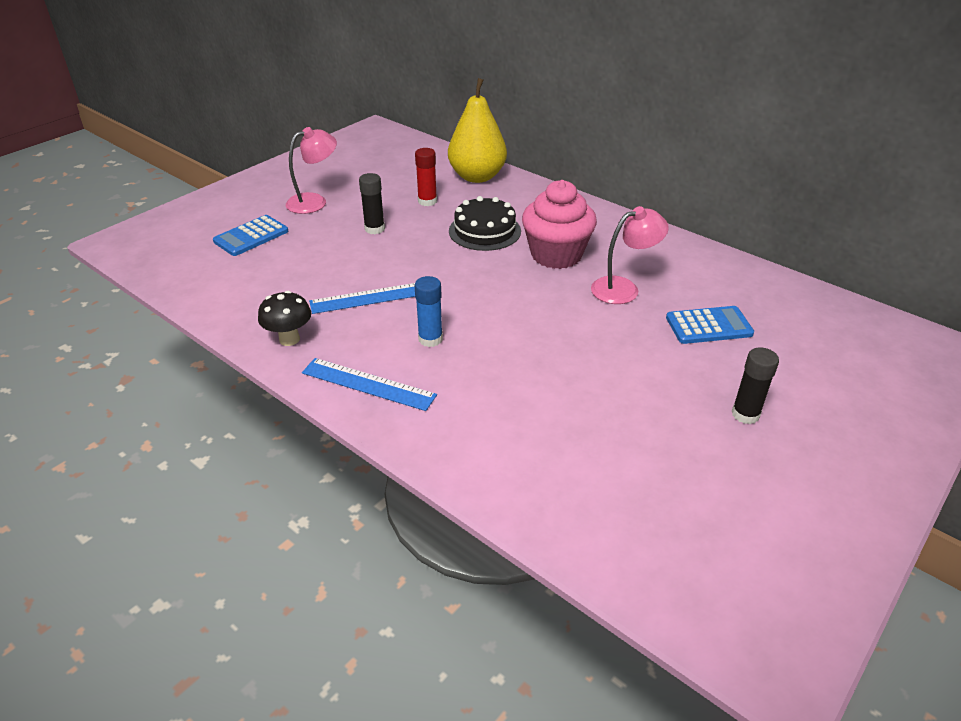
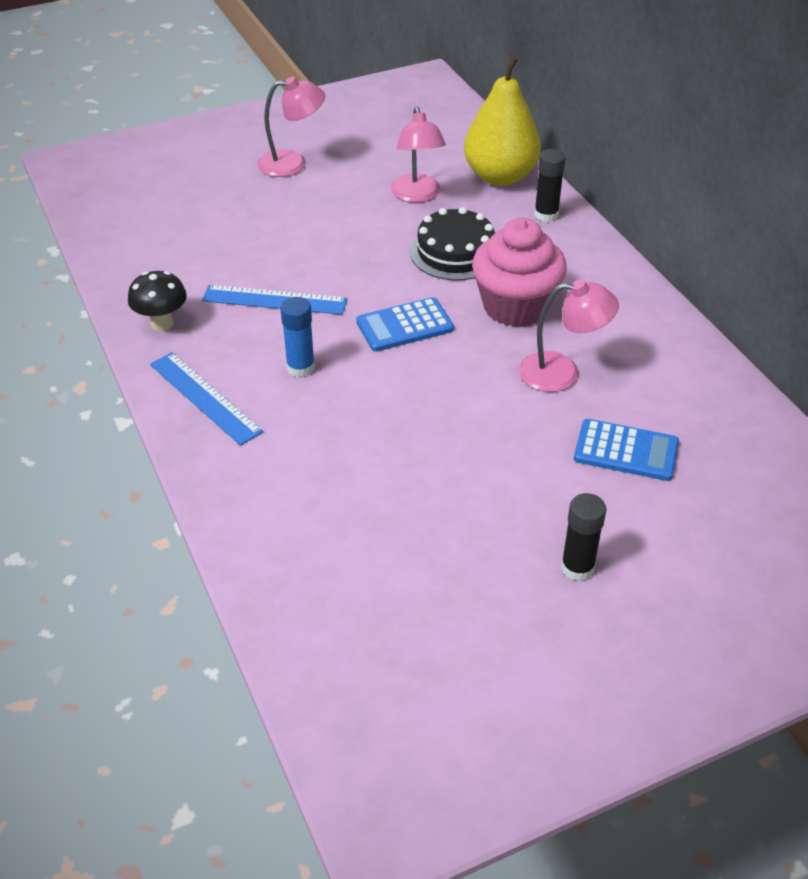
camera: 25 degrees right, 5 degrees up
blue calculator [213,215,288,256] -> blue calculator moved to [356,297,454,352]
black glue stick [359,173,385,234] -> black glue stick moved to [534,149,566,222]
red glue stick [415,148,437,206] -> pink lamp [391,107,446,203]

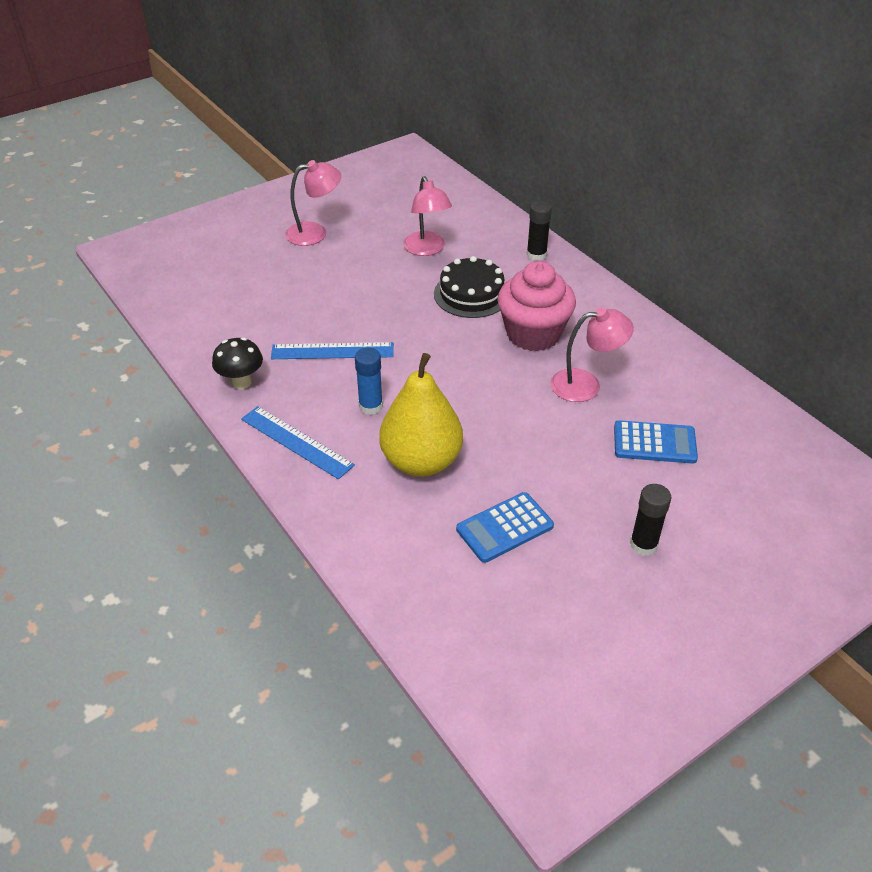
camera: 10 degrees left, 0 degrees up
blue calculator [356,297,454,352] -> blue calculator moved to [456,492,554,563]
yellow pear [464,56,541,186] -> yellow pear moved to [379,353,463,477]

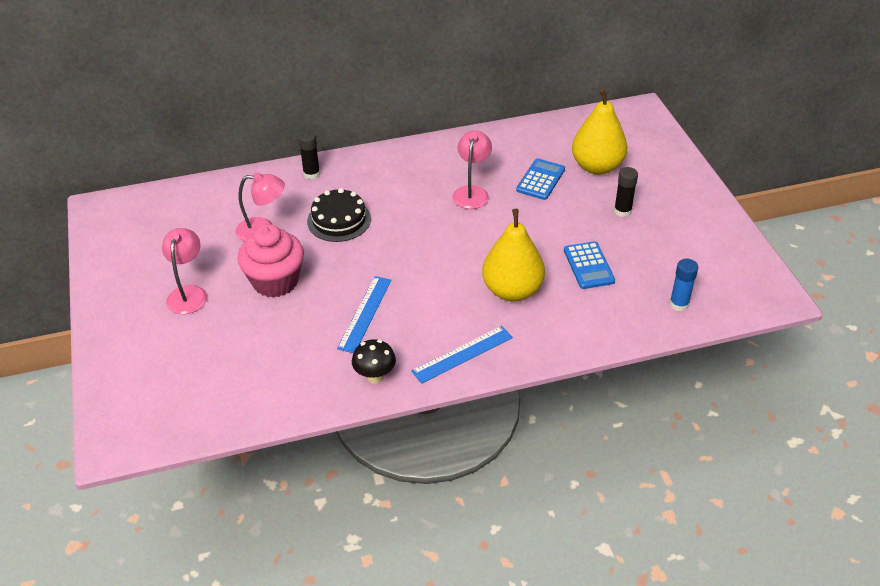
camera: 70 degrees left, 0 degrees up
blue glue stick [355,348,383,415] -> blue glue stick moved to [669,259,698,311]
pink cupcake [497,261,576,351] -> pink cupcake moved to [237,224,304,297]
none -> yellow pear [572,89,627,175]

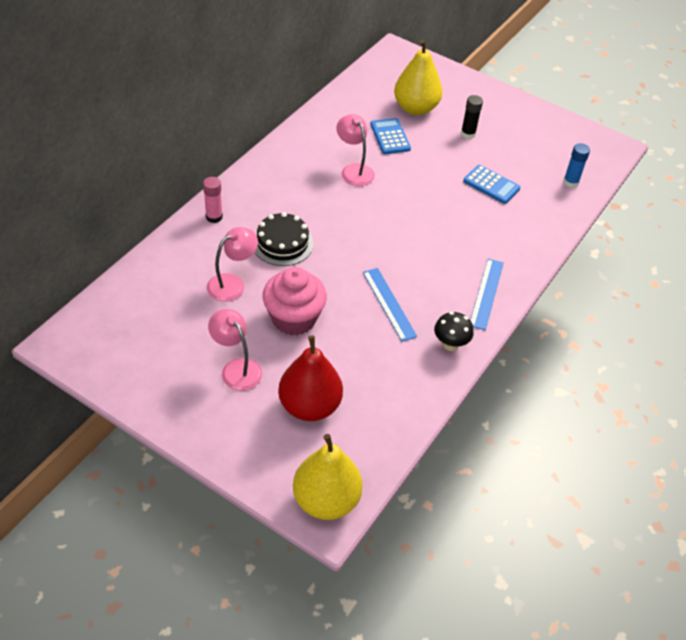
camera: 45 degrees left, 5 degrees up
black glue stick [298,131,320,179] -> pink glue stick [203,177,223,223]
yellow pear [482,209,545,302] -> yellow pear moved to [293,434,363,520]
none -> red pear [278,335,343,421]

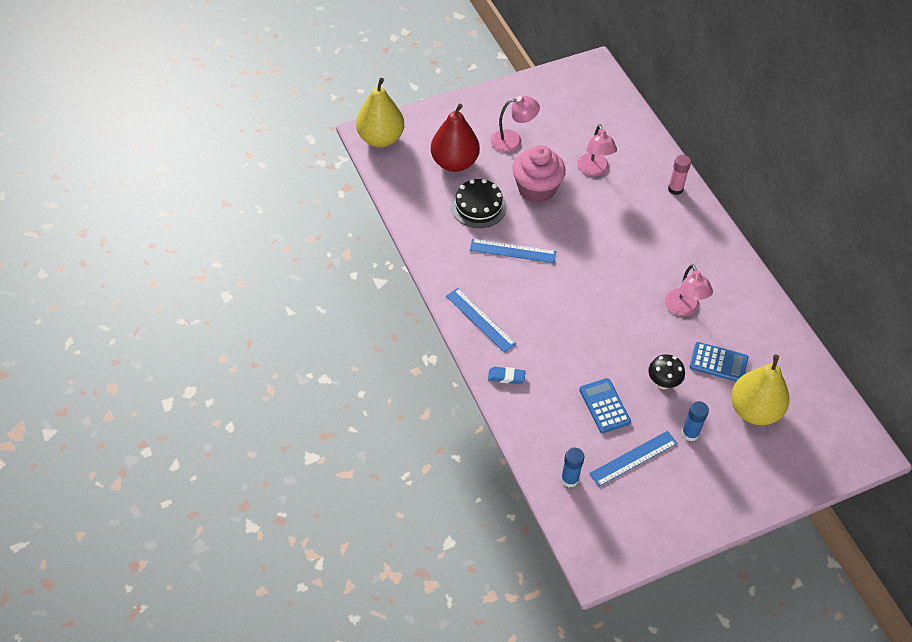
camera: 125 degrees right, 5 degrees up
black cake [255,212,313,266] -> black cake moved to [451,179,506,228]
pink lamp [336,114,375,186] -> pink lamp turned 75 degrees clockwise [665,264,713,316]
black mushroom [434,312,474,351] -> black mushroom moved to [648,354,685,389]
black glue stick [461,95,483,139] -> blue glue stick [682,401,709,441]
blue calculator [463,165,520,204] -> blue calculator turned 90 degrees clockwise [579,378,631,433]
none -> blue eraser [488,367,526,384]
none -> blue ruler [589,431,677,487]

